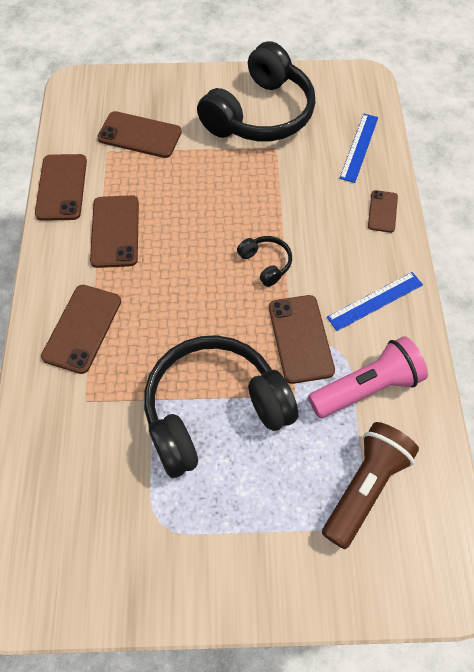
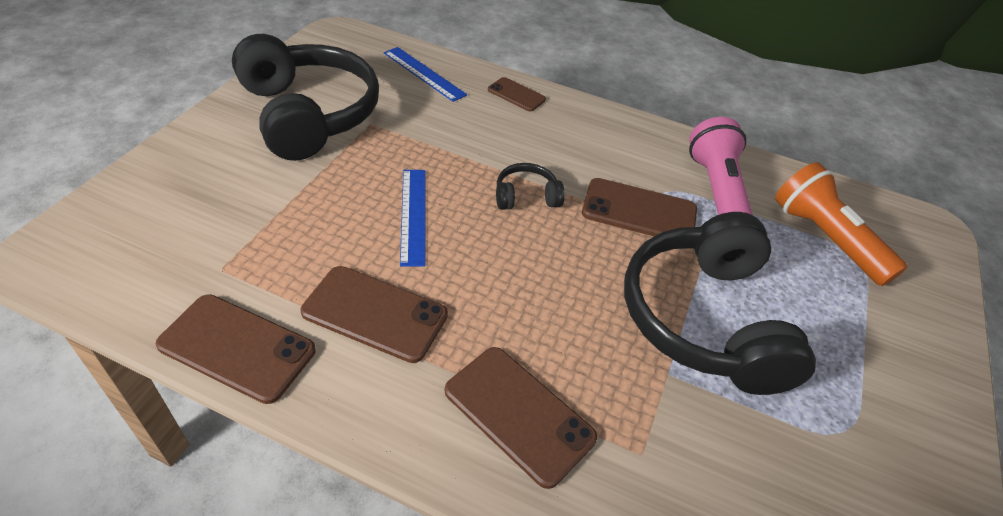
camera: 70 degrees left, 15 degrees down
brown phone [97,111,182,158] -> none
brown flashlight [322,422,419,549] -> orange flashlight [775,162,907,286]
blue ruler [327,272,423,331] -> blue ruler moved to [400,170,425,267]

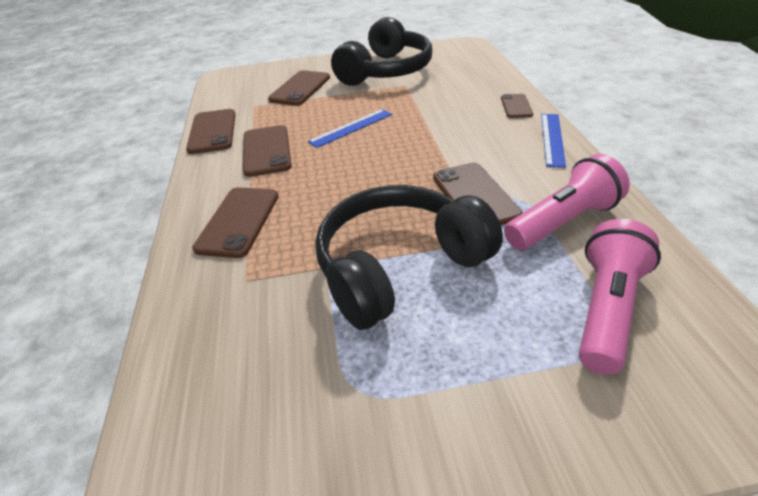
camera: 65 degrees right, 5 degrees down
blue ruler [384,47,467,102] -> blue ruler moved to [541,114,566,168]
black headphones [496,163,565,210] -> none
orange flashlight [775,162,907,286] -> pink flashlight [579,219,661,375]
none -> brown phone [268,70,330,106]

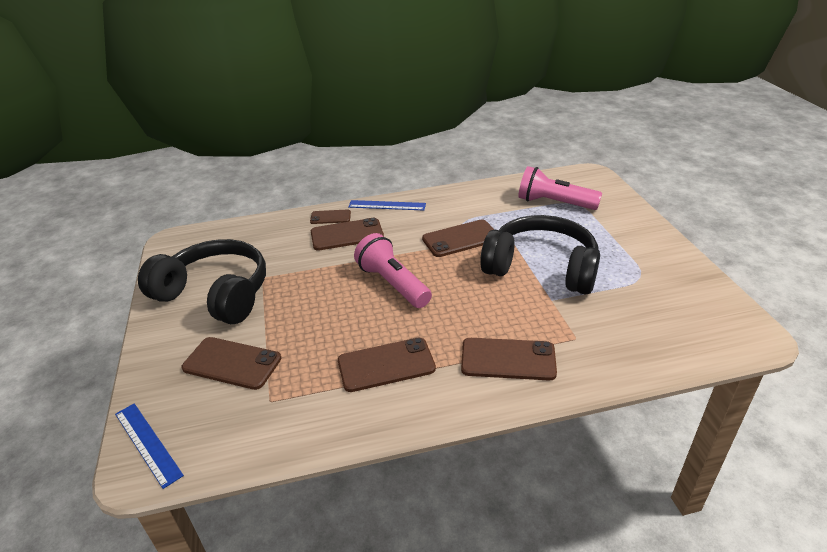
camera: 95 degrees left, 5 degrees down
brown phone [186,109,236,154] -> brown phone moved to [311,218,384,251]
blue ruler [308,109,392,148] -> blue ruler moved to [115,403,184,489]
black headphones [315,185,503,330] -> black headphones turned 150 degrees clockwise [480,215,600,295]
pink flashlight [504,154,630,250] -> pink flashlight moved to [354,233,432,308]

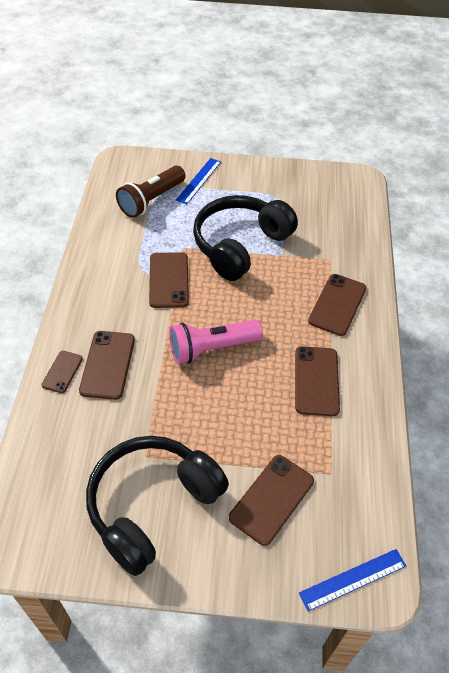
camera: 75 degrees left, 15 degrees up
blue ruler [348,200,426,210] -> blue ruler moved to [176,158,221,204]
pink flashlight [518,166,602,210] -> brown flashlight [116,166,186,218]

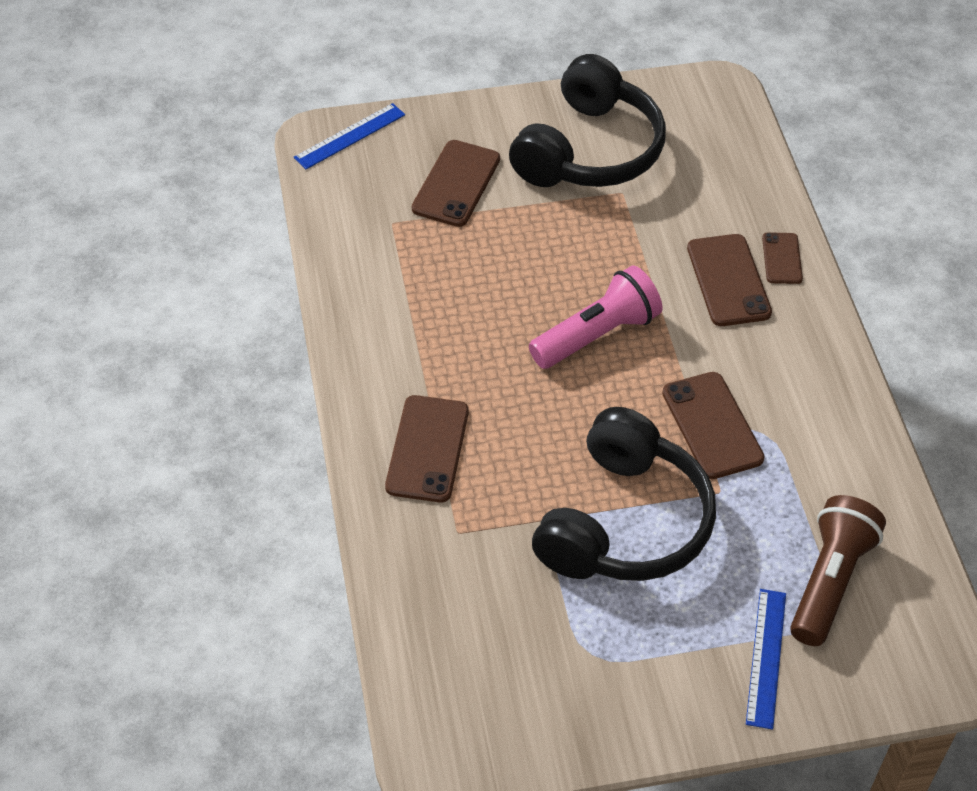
camera: 165 degrees right, 0 degrees up
brown phone [295,346,340,416] -> none

